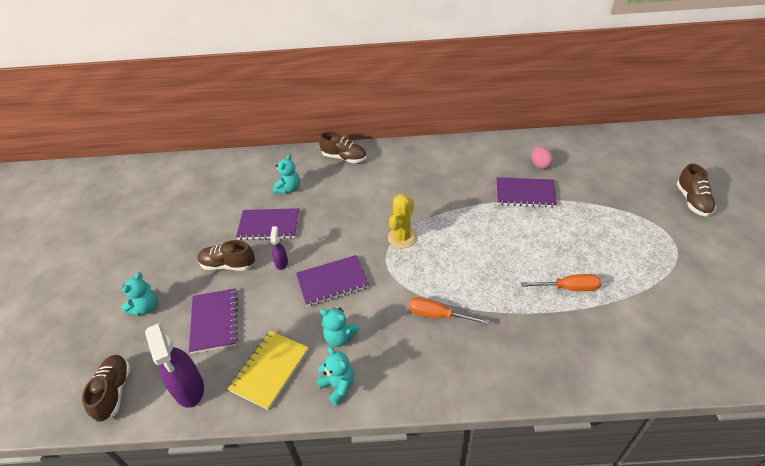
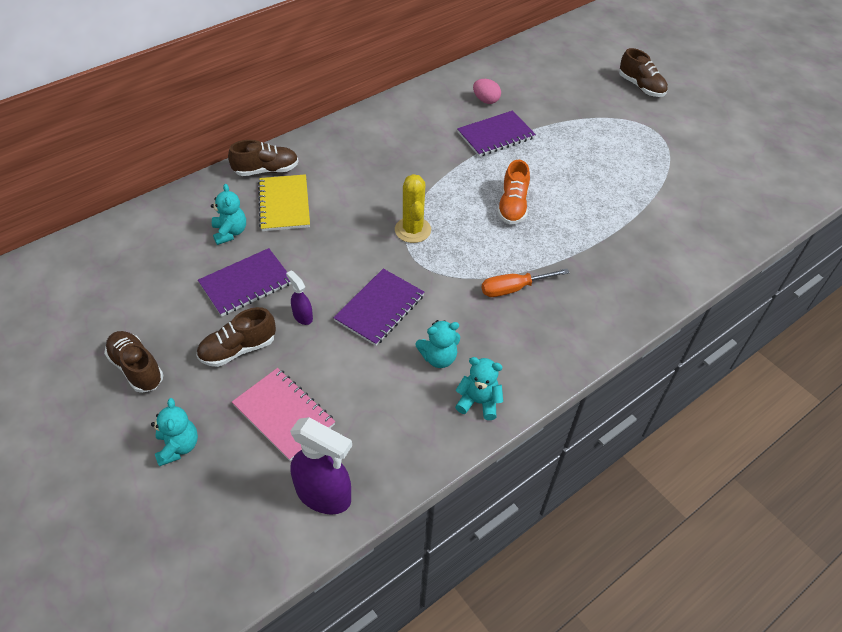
camera: 40 degrees left, 5 degrees up
brown shoe [82,355,131,422] -> brown shoe moved to [104,331,163,393]
purple notebook [189,289,238,354] -> pink notebook [232,368,335,461]
yellow notebook [228,331,309,410] -> yellow notebook moved to [258,174,310,231]
orange screwdriver [521,274,601,291] -> none
none -> orange shoe [497,160,530,225]

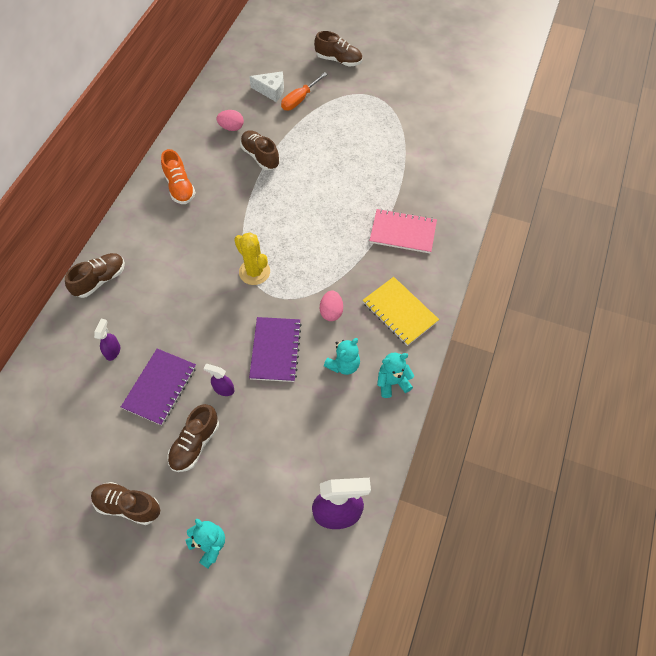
camera: 30 degrees left, 10 degrees up
turquoise teddy bear [211,184,246,245] -> purple spray bottle [94,319,120,361]
pink notebook [232,368,335,461] -> pink notebook moved to [369,209,437,253]
yellow notebook [258,174,310,231] -> yellow notebook moved to [363,277,439,346]
purple notebook [457,111,536,157] -> brown shoe [240,130,280,170]
orange screwdriver [482,269,570,297] -> orange screwdriver moved to [281,72,328,111]
orange shoe [497,160,530,225] -> orange shoe moved to [161,149,196,204]
none -> white cheese [249,71,284,102]
none -> pink egg [320,290,343,321]

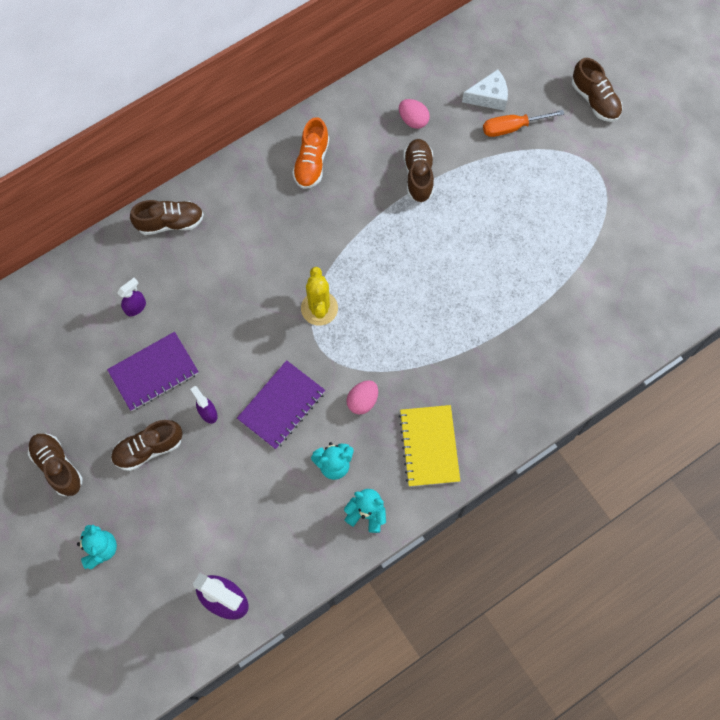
camera: 35 degrees right, 10 degrees up
white cheese [249,71,284,102] -> white cheese turned 60 degrees counterclockwise [462,69,508,111]
pink notebook [369,209,437,253] -> none

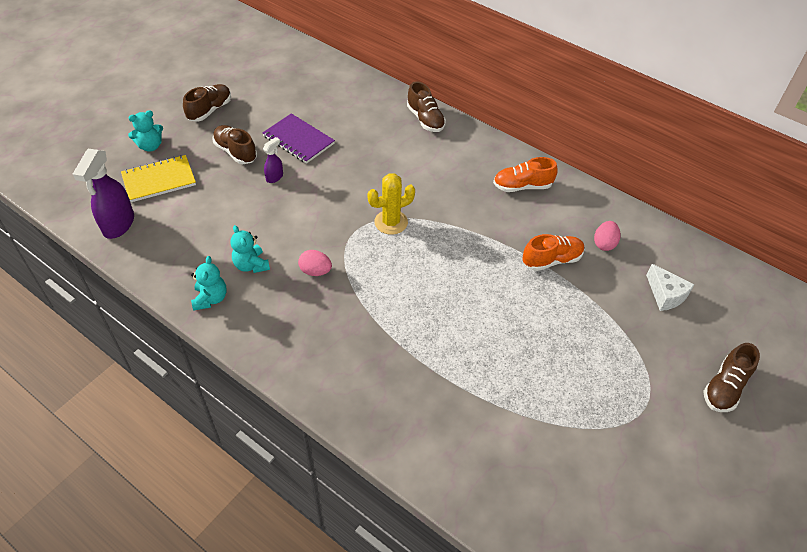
camera: 70 degrees right, 20 degrees down
purple spray bottle [117,278,146,316] -> none
purple notebook [237,360,325,449] -> none
yellow notebook [399,405,460,487] -> yellow notebook moved to [121,155,196,202]
brown shoe [404,139,434,202] -> orange shoe [522,234,585,271]
orange screwdriver [483,110,564,137] -> none

